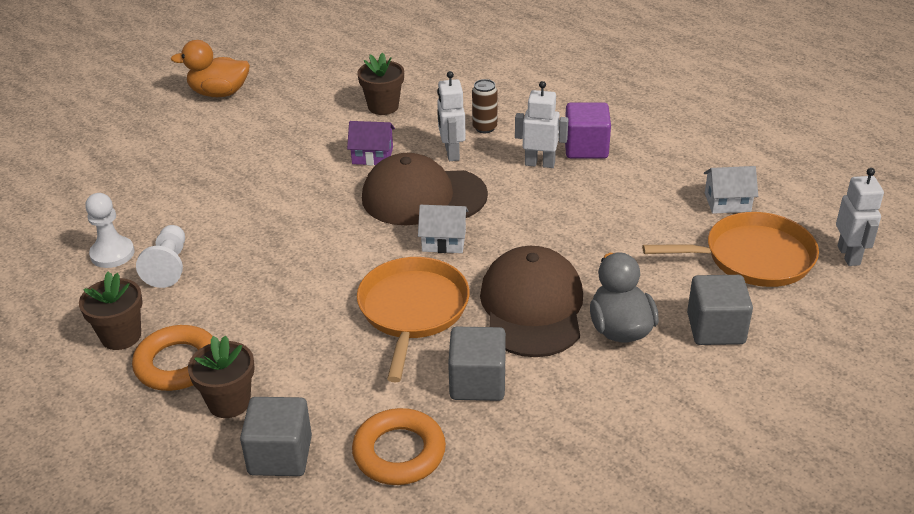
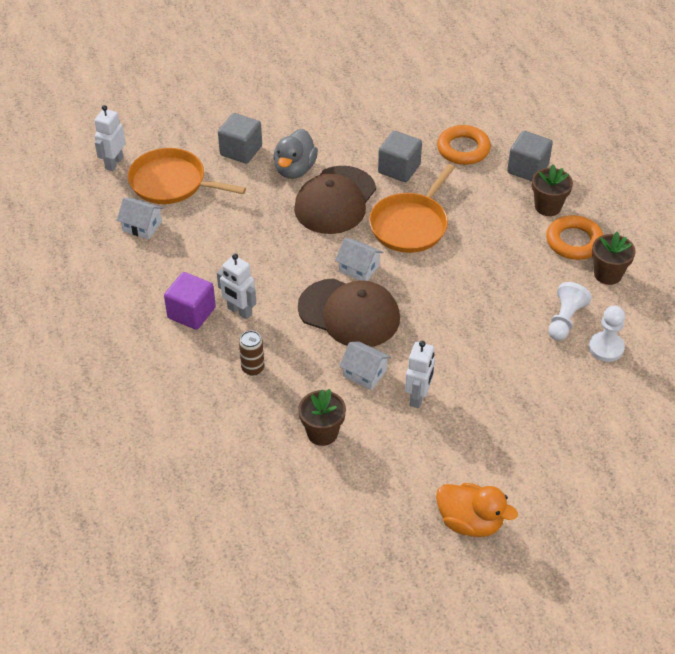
camera: 155 degrees left, 10 degrees up
purple house [347,121,395,166] -> white house [339,341,391,390]
white robot [437,71,466,161] -> white robot moved to [405,341,435,408]

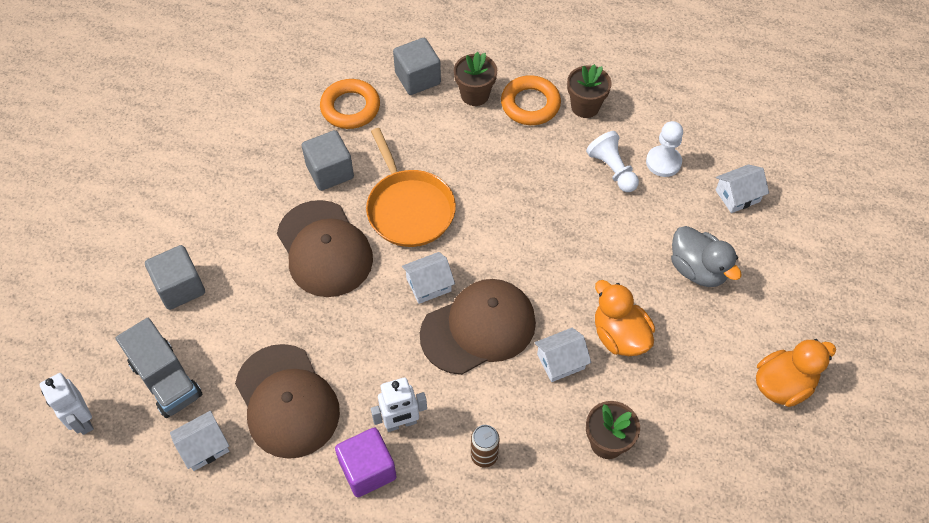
camera: 55 degrees left, 10 degrees up
orange pan [128,148,246,204] -> grey truck [115,318,203,418]
grey duck [273,129,318,179] -> grey duck moved to [671,226,742,287]
white robot [405,341,435,408] -> orange duck [595,280,655,356]
none -> brown cap [235,344,340,459]
none -> white house [716,164,769,213]

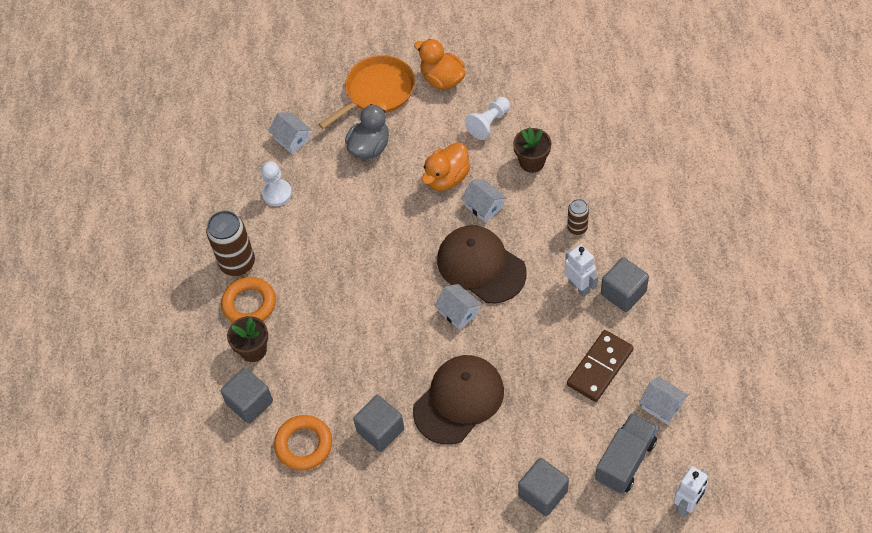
camera: 105 degrees left, 0 degrees up
brown cap [235,344,340,459] -> brown domino [567,330,634,402]
purple cube [335,427,397,497] -> grey cube [601,257,649,312]
orange pan [366,128,456,247] -> orange pan moved to [318,55,415,129]
brown flower pot [567,64,611,118] -> brown can [206,211,255,276]
white pawn [586,131,639,192] -> white pawn moved to [465,97,510,140]

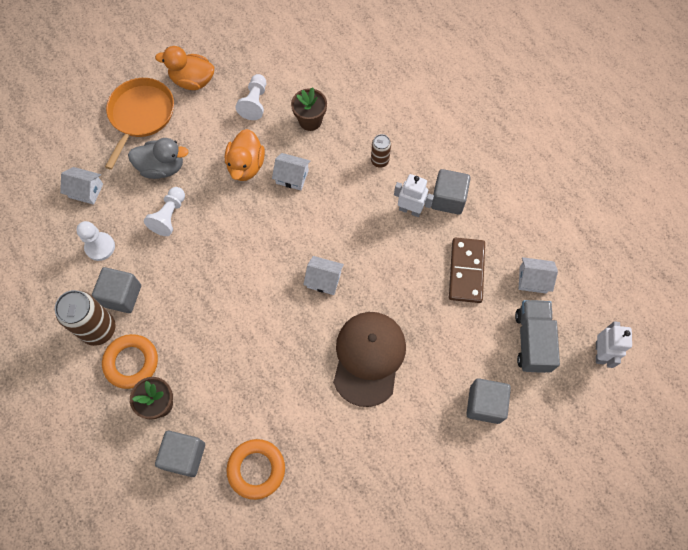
camera: 35 degrees left, 10 degrees up
grey duck [345,103,389,159] -> grey duck turned 90 degrees clockwise [128,138,189,179]
grey cube [353,395,404,452] -> grey cube moved to [92,267,141,313]
brown cap [437,225,527,304] -> none
none -> white pawn [144,187,185,236]

